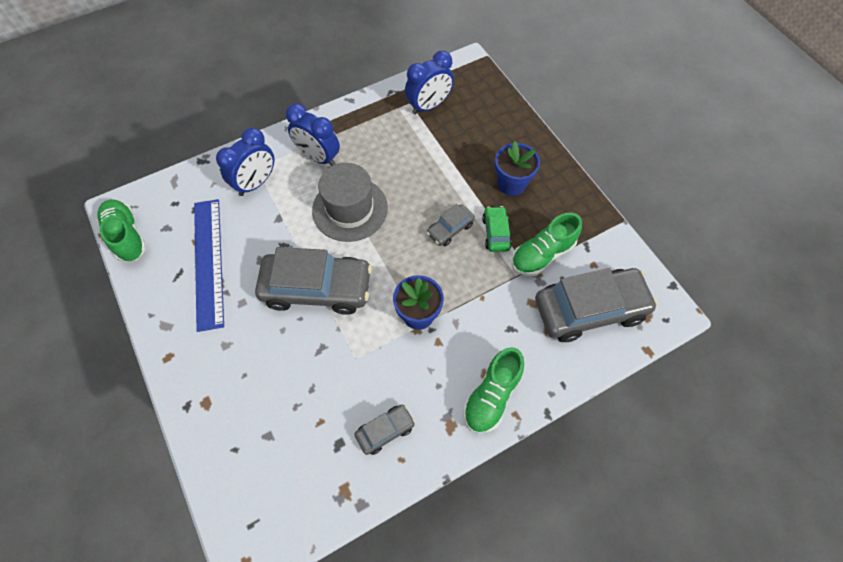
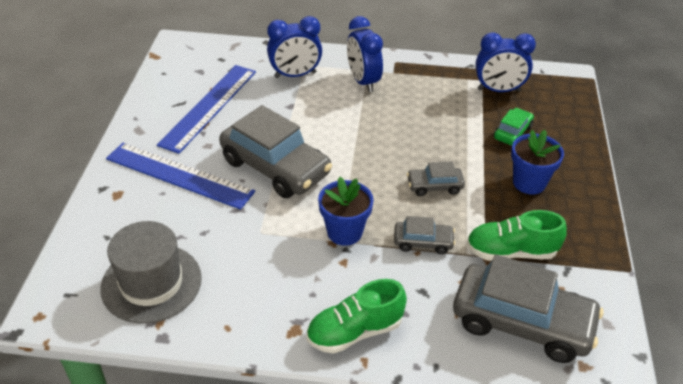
camera: 35 degrees right, 20 degrees down
green shoe [97,199,147,262] -> none
grey hat [312,163,388,242] -> grey hat moved to [100,221,202,324]
grey car [354,405,415,455] -> grey car moved to [394,216,455,254]
green car [482,206,512,252] -> green car moved to [494,108,534,146]
none -> blue ruler [106,143,255,210]

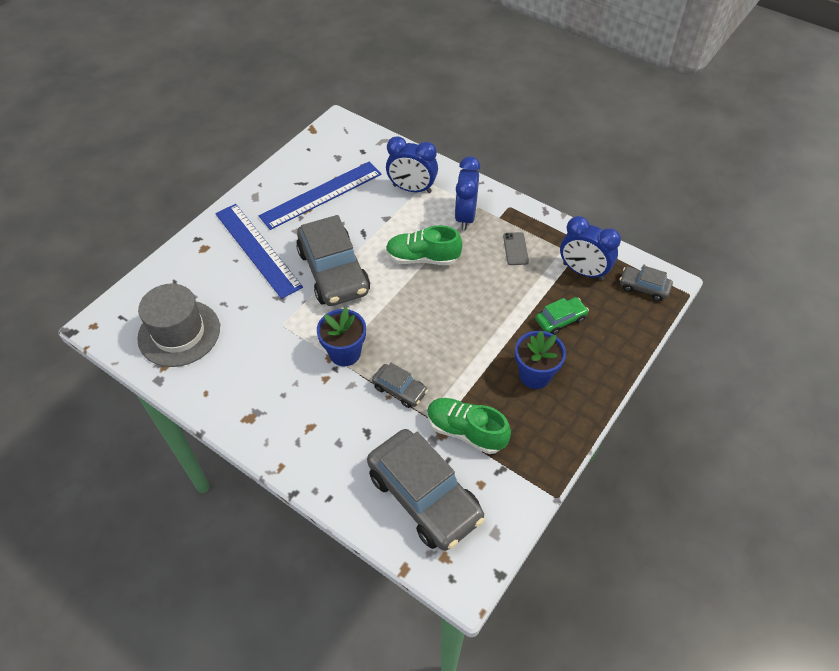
camera: 30 degrees right, 10 degrees up
green shoe [307,279,407,354] -> green shoe moved to [386,225,462,265]
grey car [407,161,465,196] -> grey car moved to [619,266,673,301]
none -> grey phone [503,232,529,265]

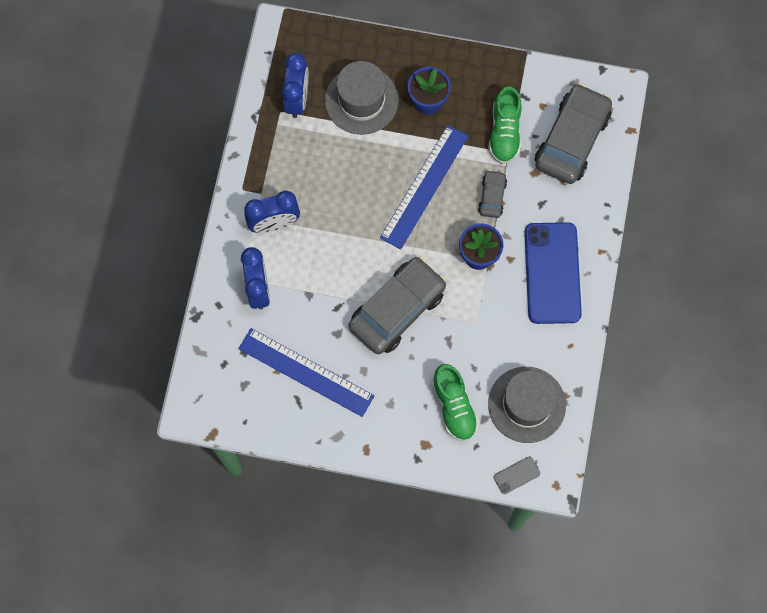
camera: 115 degrees left, 20 degrees up
blue ruler [215,204,303,299] -> blue ruler moved to [380,125,468,249]
green shoe [386,225,462,265] -> green shoe moved to [432,364,479,441]
grey phone [503,232,529,265] -> grey phone moved to [494,457,540,494]
green car [536,297,589,335] -> grey hat [325,61,399,135]
grey car [619,266,673,301] -> none
none -> blue phone [524,222,582,324]

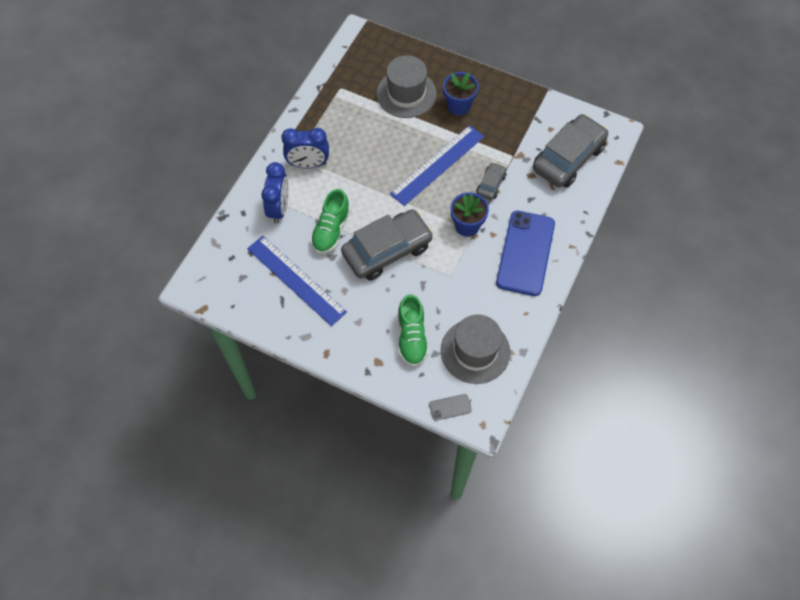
camera: 15 degrees right, 10 degrees down
blue clock [282,53,308,118] -> none
green shoe [488,86,522,164] -> green shoe moved to [310,189,350,254]

